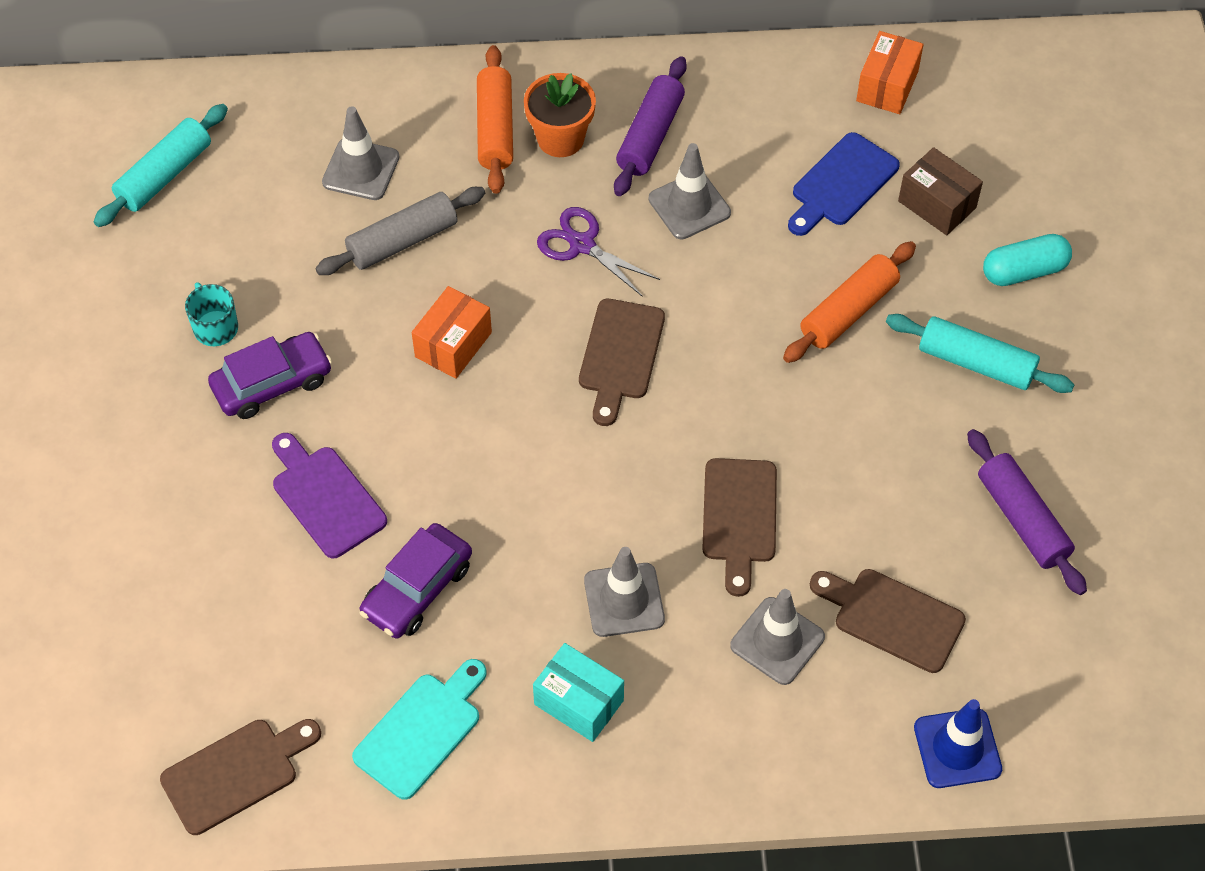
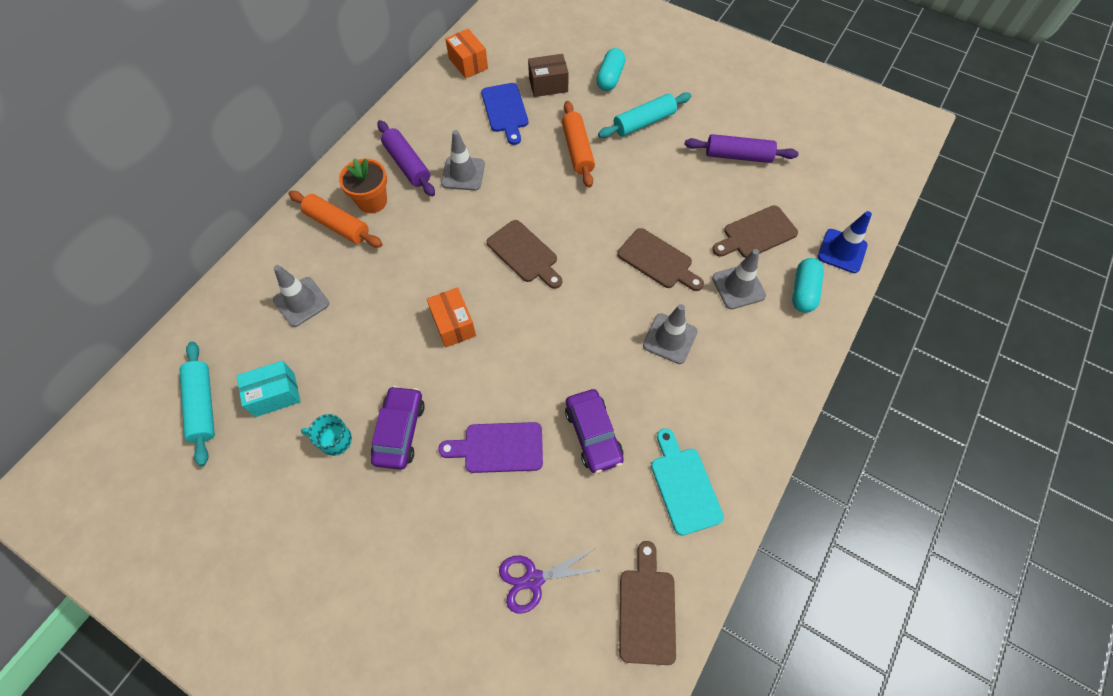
camera: 55 degrees left, 5 degrees up
grey rolling pin [315,187,485,275] -> none
turquoise box [533,643,624,742] -> turquoise box moved to [237,361,301,417]
purple scissors [537,207,660,297] -> purple scissors moved to [499,548,604,614]
none -> turquoise capsule [792,258,824,313]

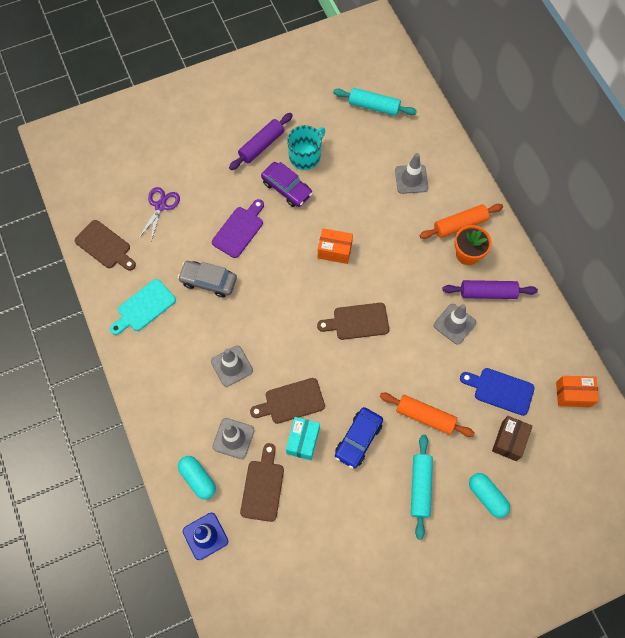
camera: 125 degrees right, 5 degrees up
turquoise box [237,361,301,417] -> turquoise box moved to [286,417,320,460]
turquoise mug [301,414,352,456] -> turquoise mug [287,125,326,170], size x1.55
purple car [565,389,624,473] -> grey car [178,261,237,297]
turquoise cutting board [651,428,724,536] -> turquoise cutting board turned 120 degrees clockwise [110,279,176,335]
purple rolling pin [685,134,799,163] -> purple rolling pin moved to [229,113,293,170]
none -> blue car [335,407,383,469]

